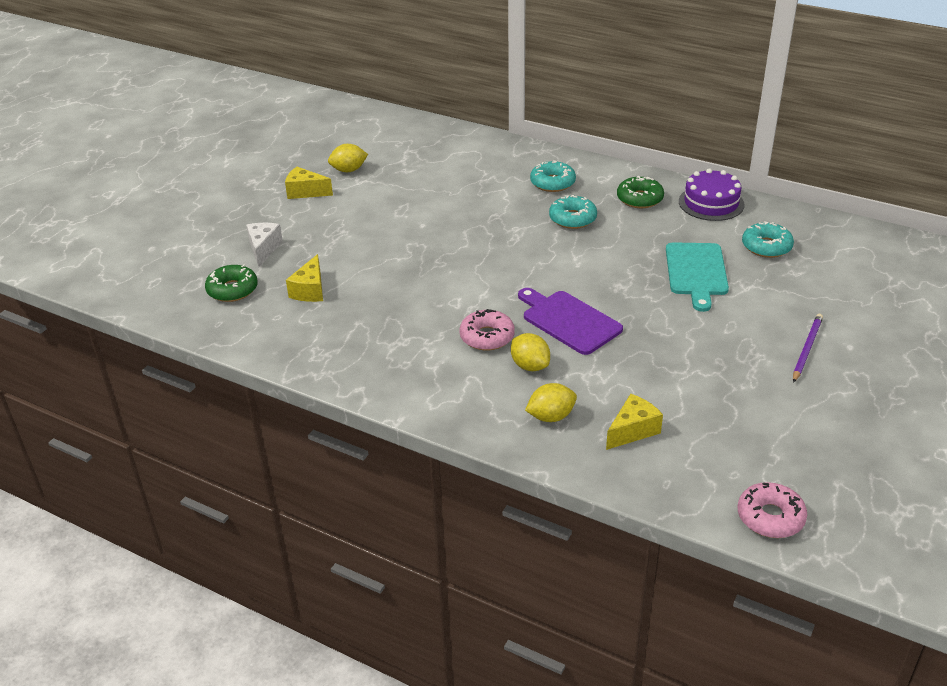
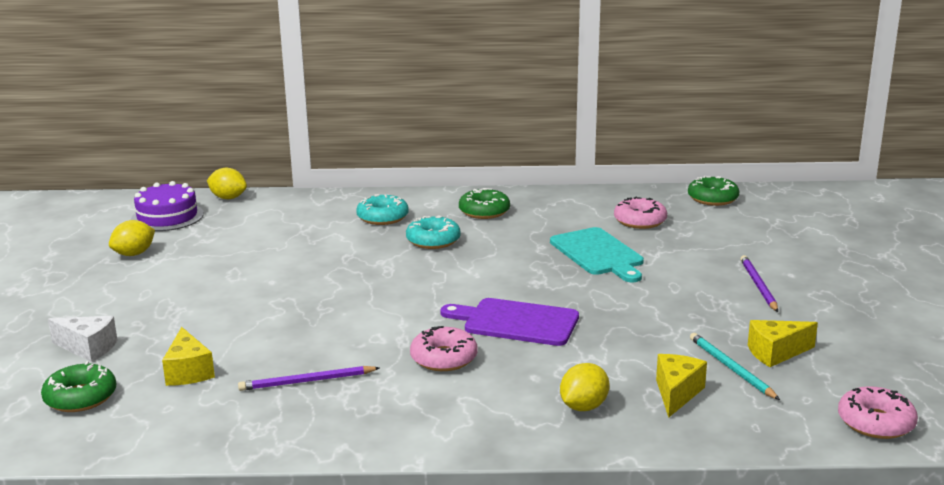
camera: 30 degrees left, 15 degrees down
white cheese [246,223,283,267] -> white cheese turned 135 degrees clockwise [48,316,117,362]
yellow cheese [285,167,333,199] -> yellow cheese moved to [748,320,818,367]
yellow lemon [511,333,550,371] -> yellow lemon moved to [207,168,247,199]
purple cake [679,168,745,221] -> purple cake moved to [131,181,204,231]
turquoise donut [742,221,794,258] -> pink donut [614,197,667,229]
none -> purple pencil [238,366,379,391]
none -> green donut [688,176,740,206]
none -> turquoise pencil [690,333,780,400]

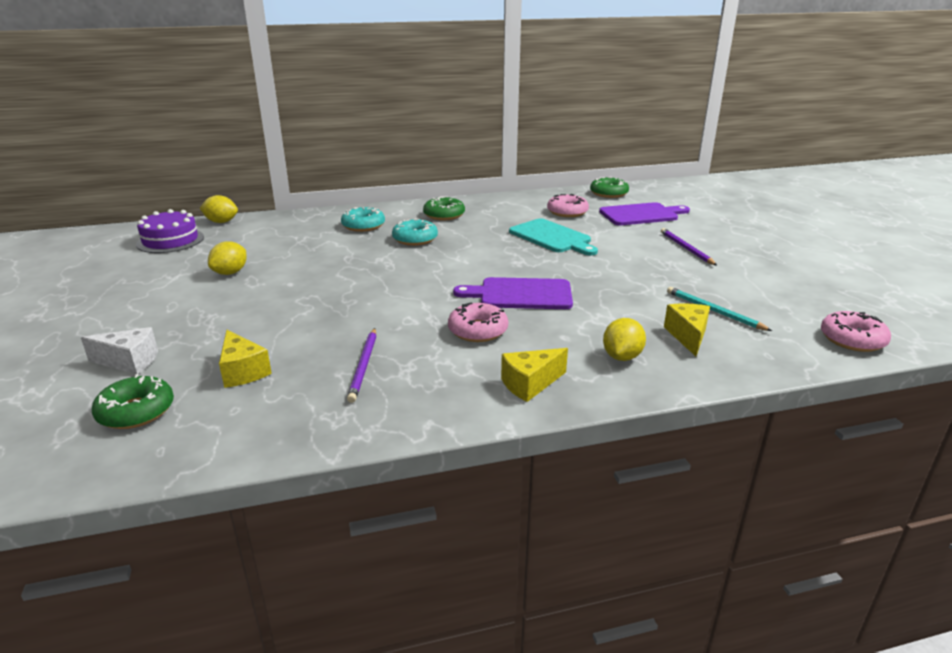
camera: 15 degrees left, 5 degrees up
yellow lemon [109,220,155,256] -> yellow lemon moved to [208,241,247,275]
purple pencil [238,366,379,391] -> purple pencil turned 60 degrees counterclockwise [347,328,376,403]
yellow cheese [748,320,818,367] -> yellow cheese moved to [501,348,568,402]
none -> purple cutting board [599,202,690,225]

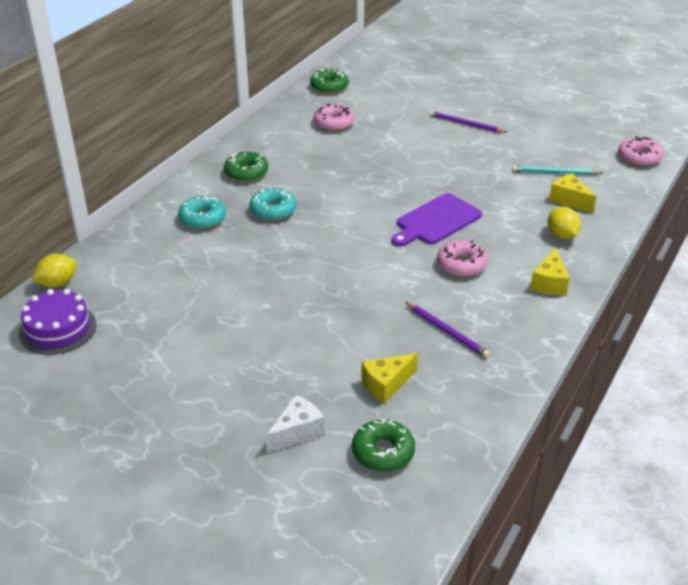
camera: 45 degrees left, 10 degrees up
yellow lemon [208,241,247,275] -> none
yellow cheese [219,330,272,388] -> yellow cheese turned 135 degrees clockwise [361,353,418,403]
turquoise cutting board [509,219,598,255] -> none
purple cutting board [599,202,690,225] -> none

